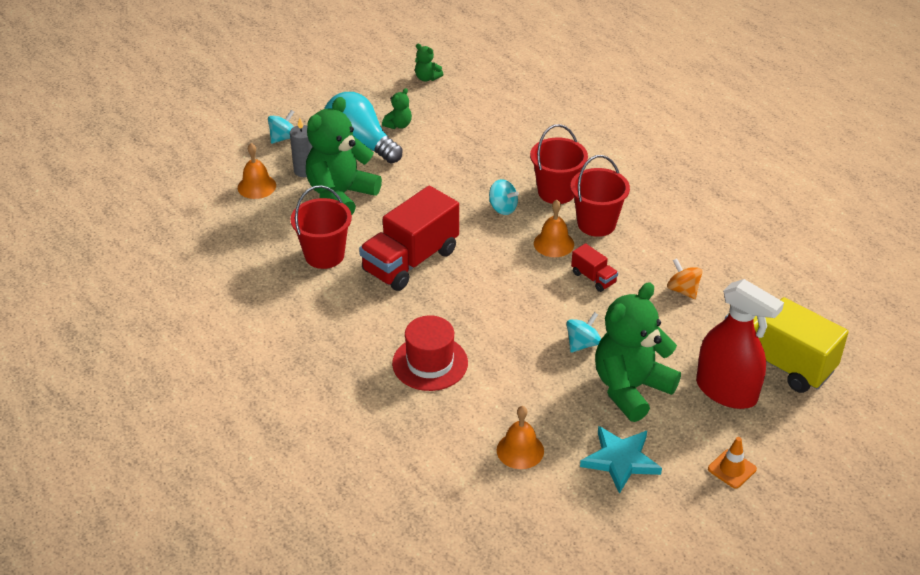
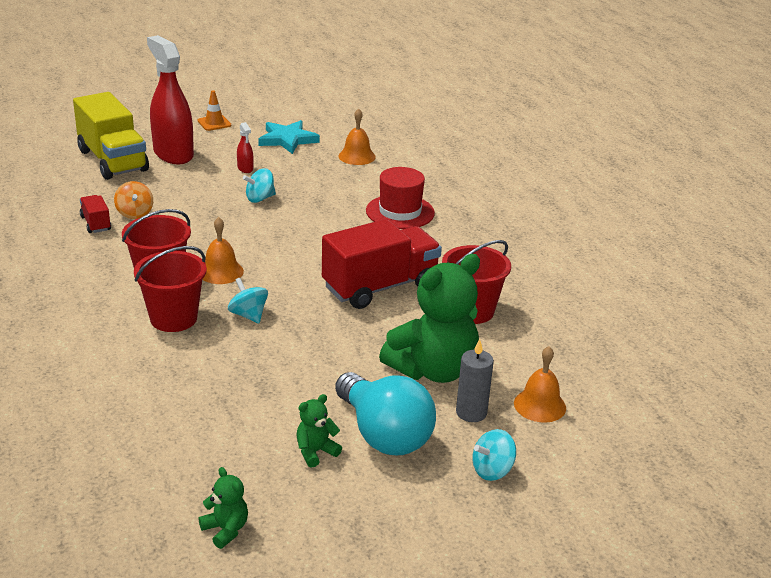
camera: 165 degrees left, 10 degrees down
red truck [571,243,618,292] -> red truck moved to [80,195,111,233]
green teddy bear [595,282,681,422] -> red spray bottle [237,122,253,173]

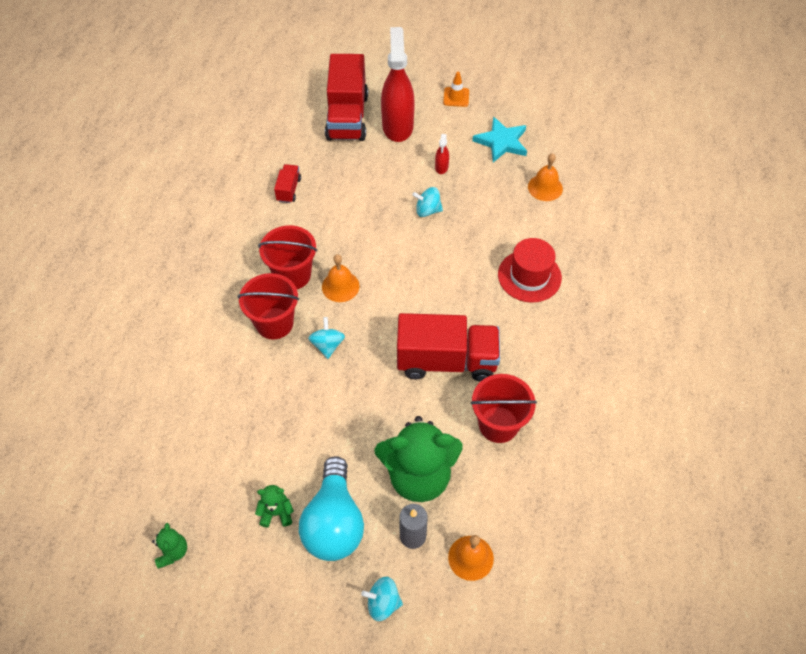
camera: 35 degrees right, 25 degrees up
yellow truck [73,92,149,180] -> red truck [325,54,368,141]
orange spinning top [114,181,153,219] -> none

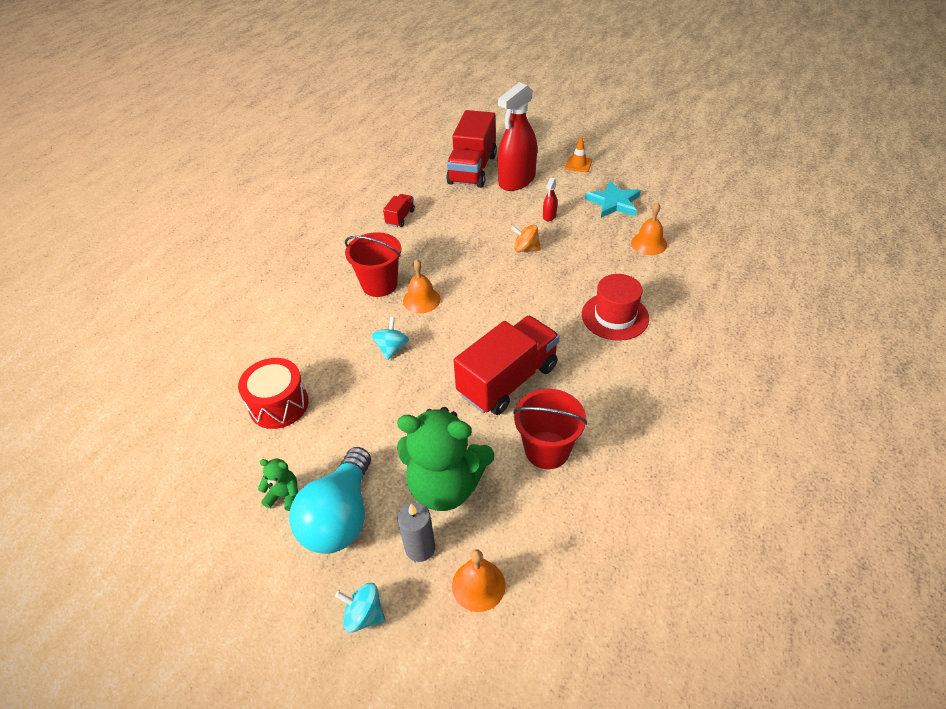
camera: 15 degrees right, 10 degrees down
green teddy bear [152,523,187,569] -> none
red bucket [237,273,299,340] -> none
red spray bottle [381,27,415,142] -> red spray bottle turned 150 degrees counterclockwise [498,82,537,191]
red truck [397,313,500,382] -> red truck turned 60 degrees counterclockwise [454,316,560,415]
turquoise spinning top [412,187,443,217] -> orange spinning top [511,225,541,252]
none -> red drum [238,358,309,429]

